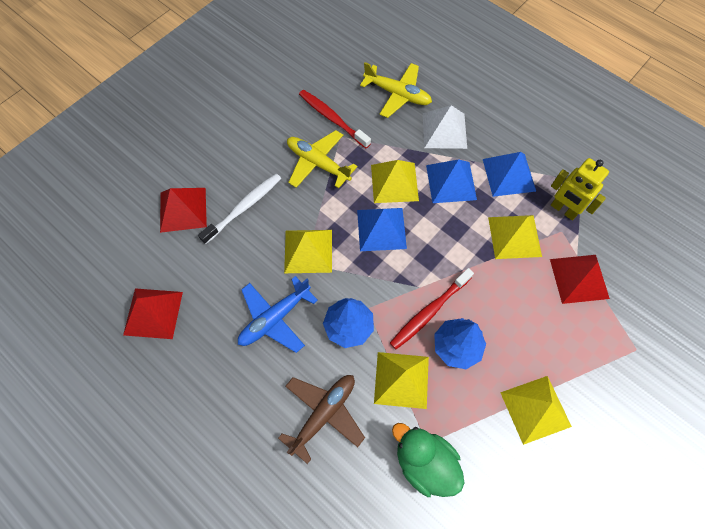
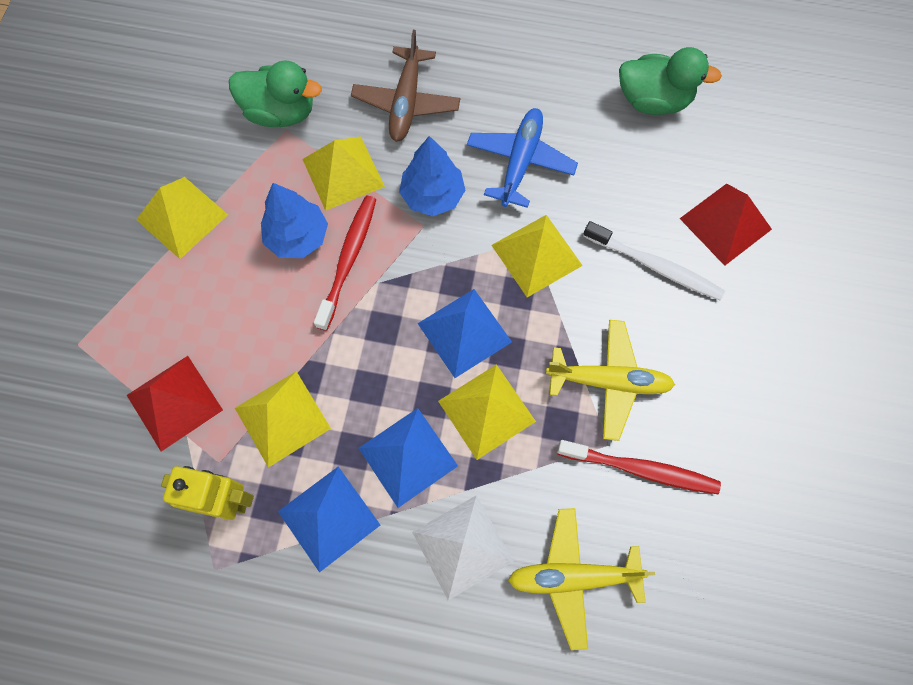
camera: 150 degrees right, 5 degrees up
red pyramid [123,288,183,339] -> green duck [619,47,722,115]
white toothbrush [198,174,281,244] -> white toothbrush turned 75 degrees counterclockwise [583,221,725,300]

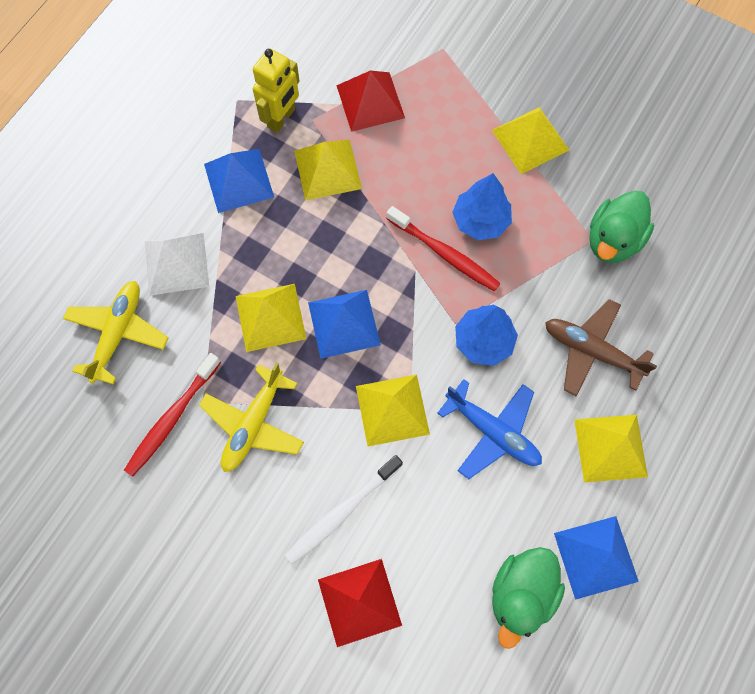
camera: 110 degrees right, 0 degrees up
yellow pyramid [302,136,385,211] -> yellow pyramid moved to [574,415,648,483]
blue pyramid [359,408,458,508] -> blue pyramid moved to [554,516,639,600]

